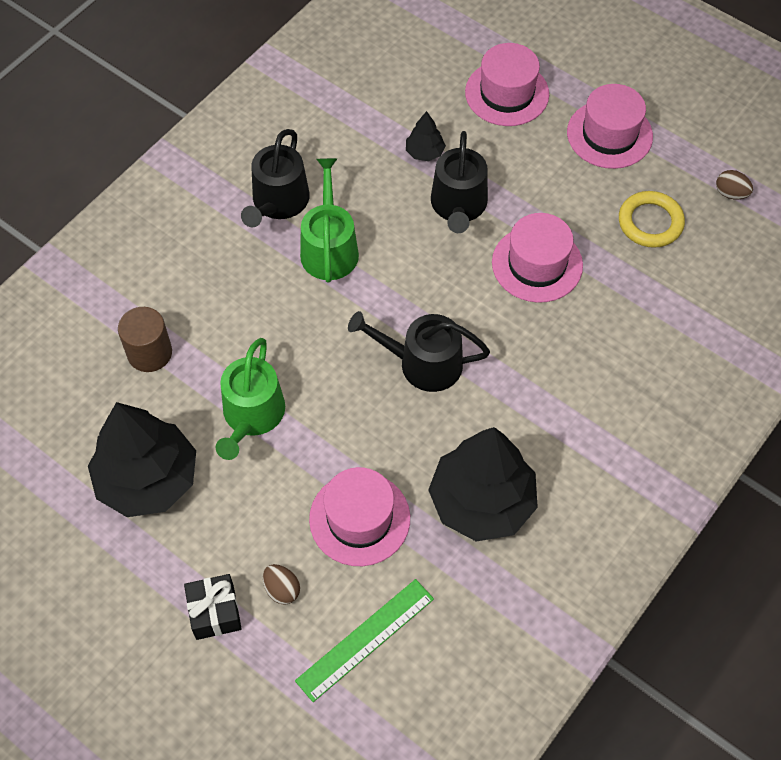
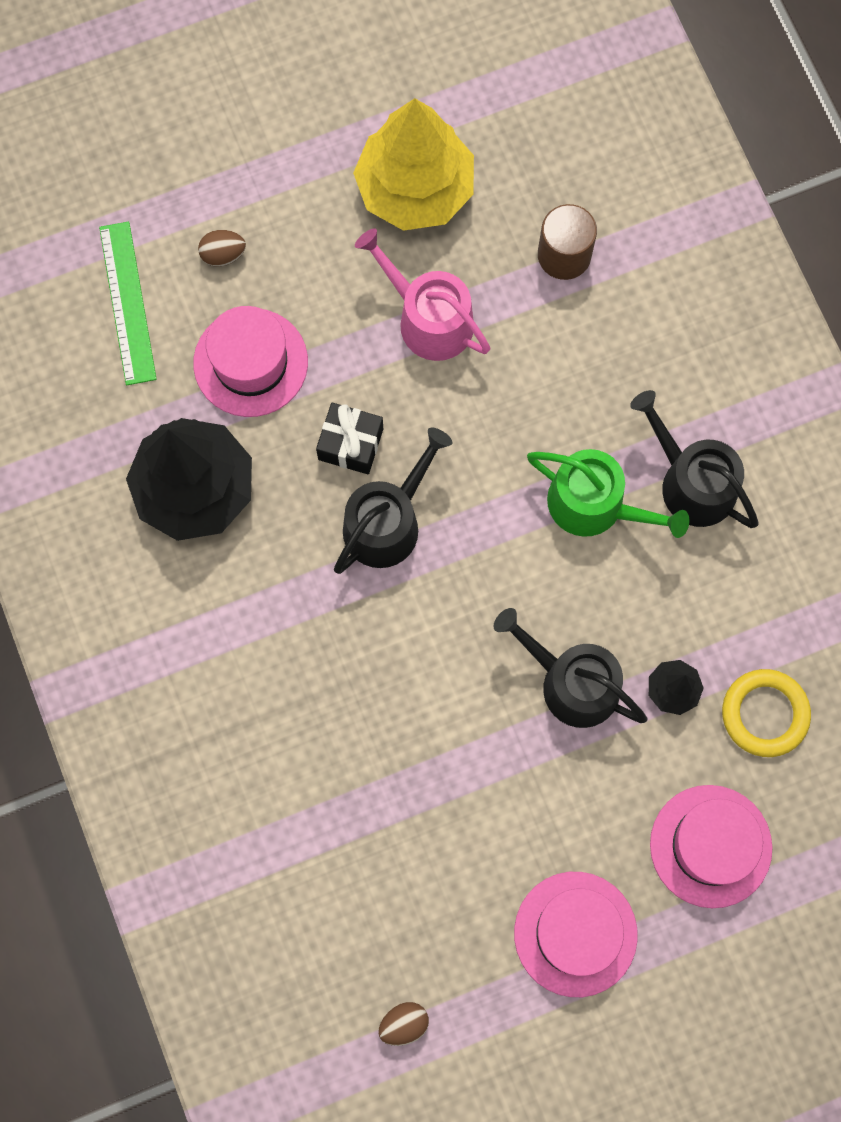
camera: 120 degrees right, 15 degrees up
black tree [88,402,196,517] -> yellow tree [353,98,474,231]
black gift [184,574,242,640] -> black gift moved to [316,403,383,474]
green watering can [216,338,285,460] -> pink watering can [355,229,491,361]
pink hat [492,213,583,303] -> none
yellow ring [619,191,685,248] -> yellow ring moved to [722,669,811,757]

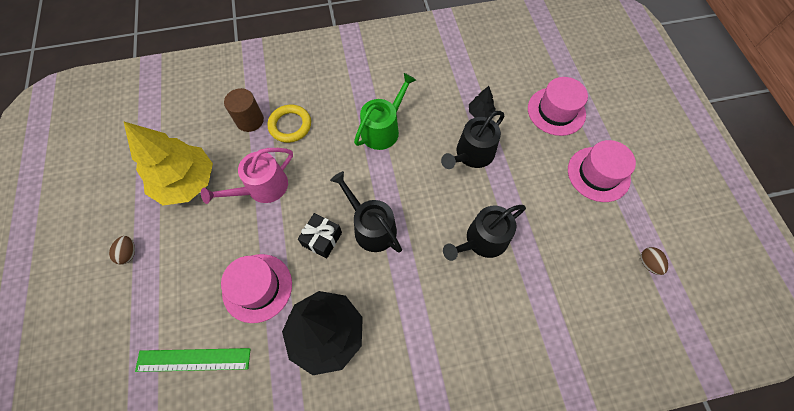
camera: 80 degrees left, 10 degrees down
brown egg [198,230,246,267] -> brown egg moved to [109,236,135,264]
black watering can [630,390,759,528] -> black watering can moved to [443,205,526,261]
yellow ring [722,669,811,757] -> yellow ring moved to [267,105,311,143]

